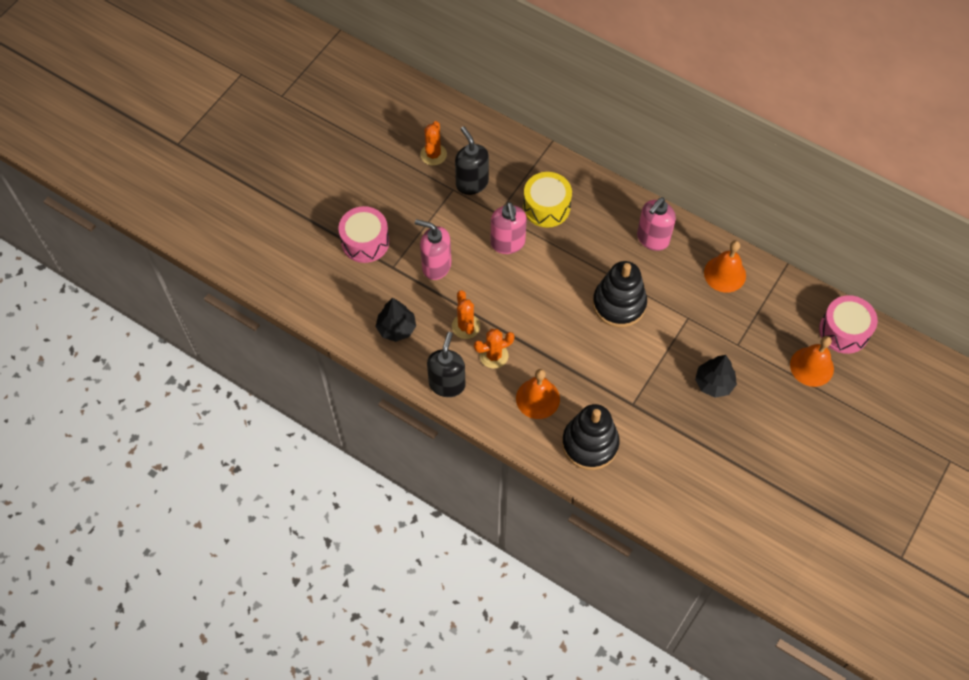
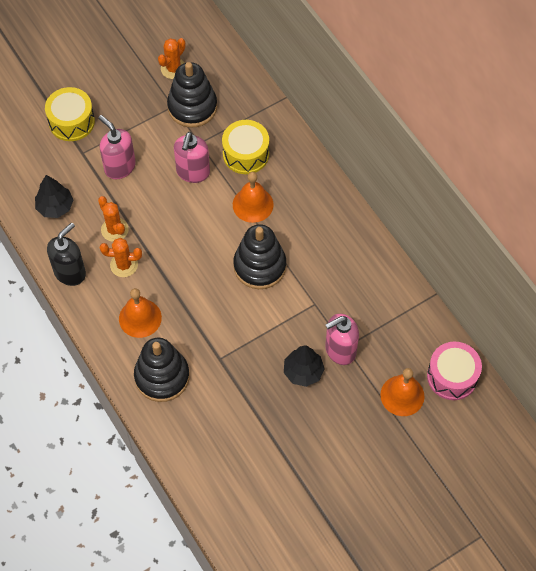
camera: 25 degrees right, 0 degrees up
pink drum [338,206,389,263] -> yellow drum [45,87,95,141]
orange cactus [452,290,480,339] -> orange cactus turned 45 degrees counterclockwise [98,196,129,242]
black soap dispenser [455,126,489,195] -> black stacking toy [167,62,217,127]
pink soap dispenser [637,197,676,251] -> pink soap dispenser moved to [325,314,359,365]
orange bell [704,240,746,293] -> orange bell moved to [233,172,274,223]

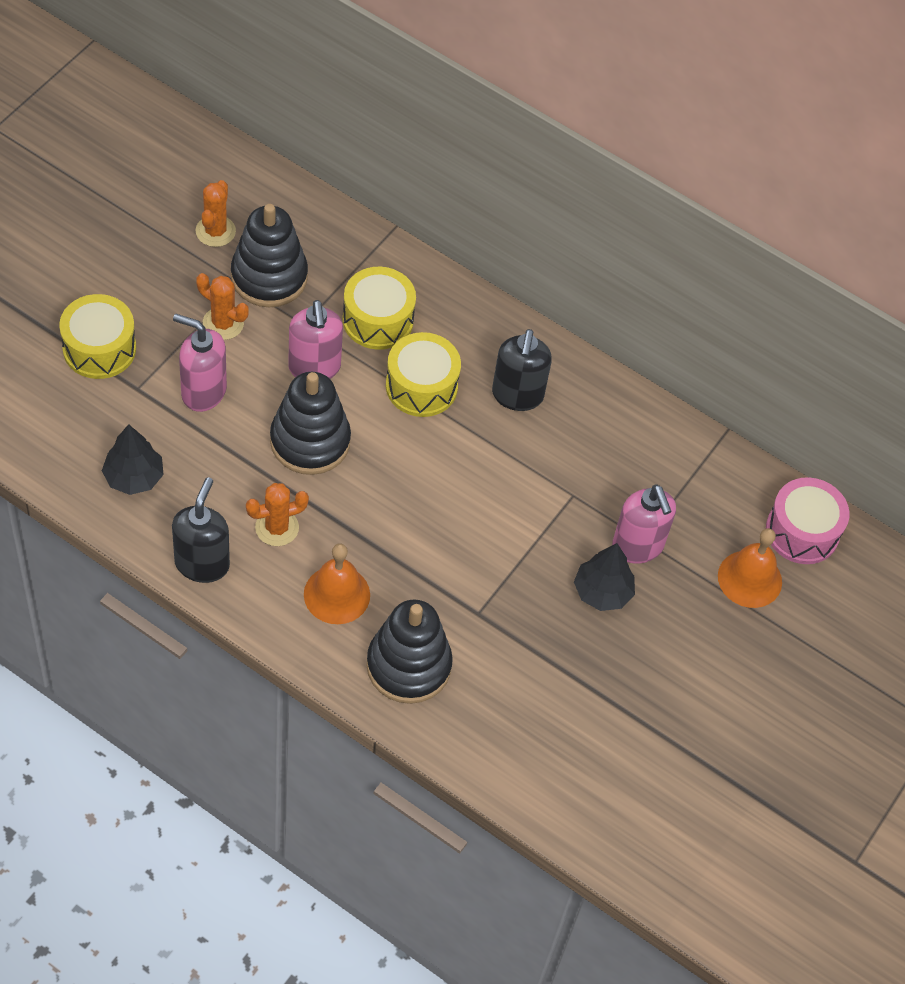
camera: 30 degrees left, 5 degrees down
orange cactus [98,196,129,242] -> orange cactus moved to [196,273,249,340]
orange bell [233,172,274,223] -> yellow drum [386,332,461,417]
black stacking toy [233,224,286,289] -> black stacking toy moved to [270,372,351,475]
pink soap dispenser [325,314,359,365] -> pink soap dispenser turned 60 degrees counterclockwise [612,484,676,564]
none -> black soap dispenser [492,329,552,411]

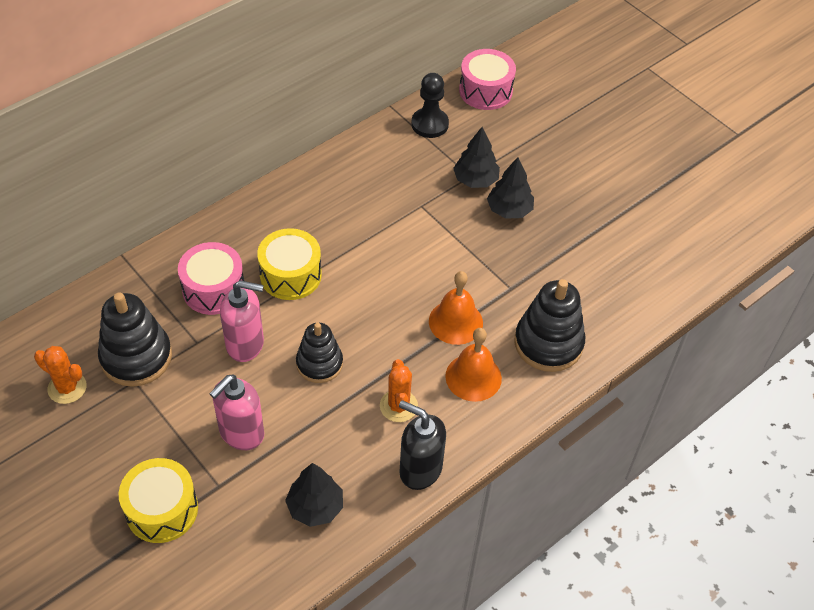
camera: 70 degrees left, 5 degrees down
orange cactus [196,273,249,340] -> none
black stacking toy [270,372,351,475] -> black stacking toy [296,322,343,383], size x0.66
yellow drum [343,267,416,350] -> pink drum [178,242,244,315]
black soap dispenser [492,329,552,411] -> none
pink soap dispenser [612,484,676,564] -> black tree [453,127,500,188]
orange bell [718,528,782,608] -> orange bell moved to [429,271,483,345]
none -> black pawn [411,73,449,138]

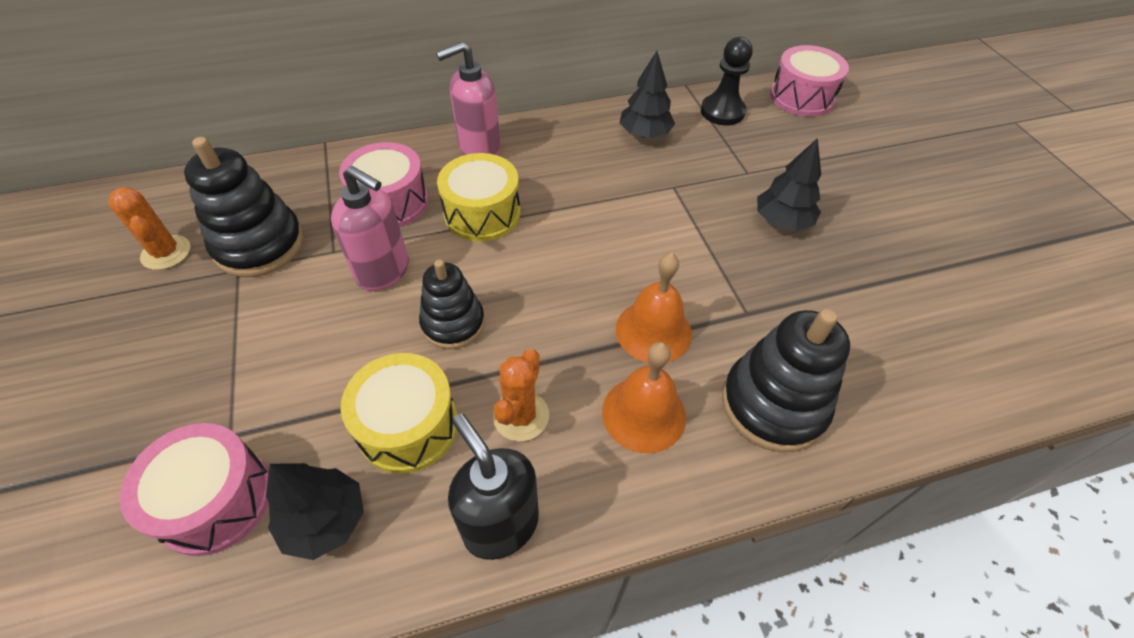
camera: 25 degrees right, 0 degrees up
yellow drum [119,458,198,543] -> yellow drum moved to [341,353,458,474]
pink soap dispenser [209,375,264,450] -> pink soap dispenser moved to [436,42,501,156]
black tree [453,127,500,188] -> black tree moved to [620,51,675,138]
none -> pink drum [120,423,269,556]

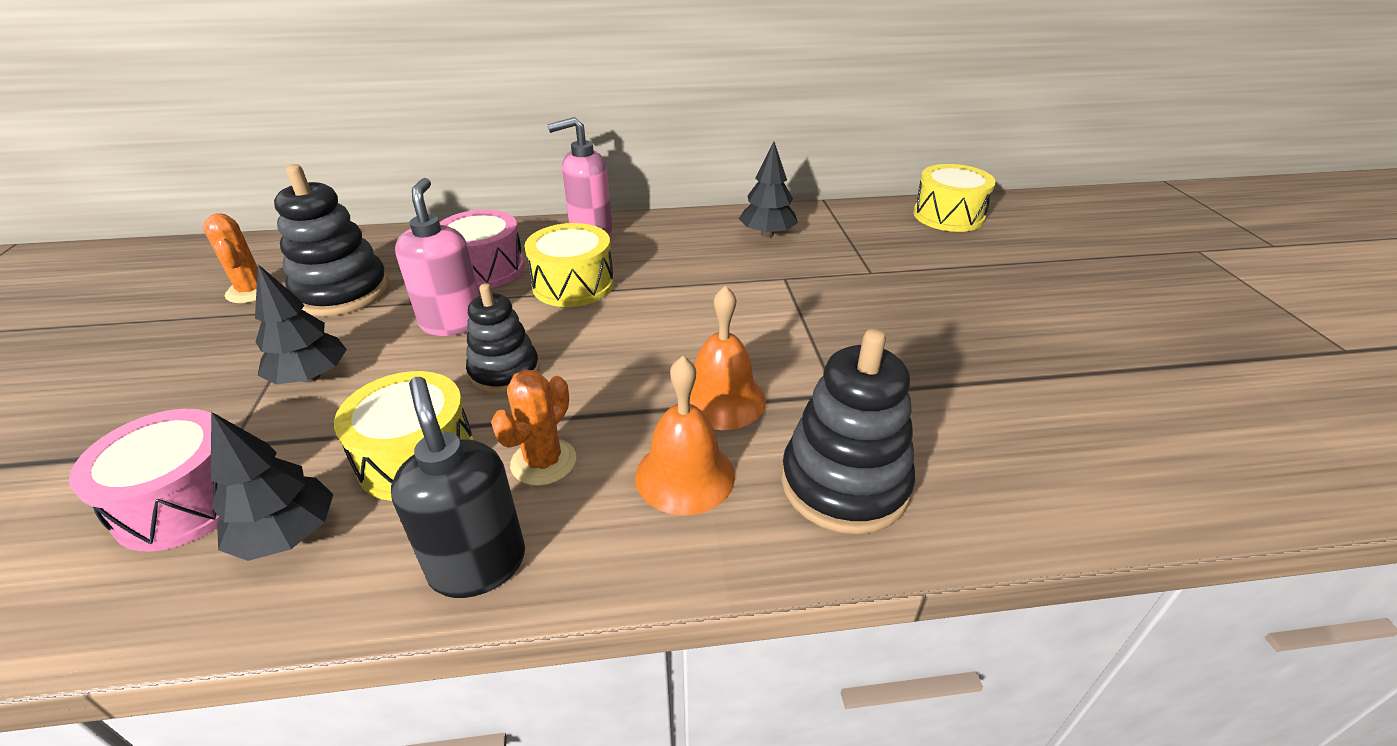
camera: 10 degrees right, 15 degrees down
pink soap dispenser [331,166,409,291] -> pink soap dispenser turned 135 degrees counterclockwise [395,178,480,336]
black pawn [701,37,753,125] -> none
black tree [757,138,821,231] -> black tree moved to [255,264,347,384]
pink drum [770,45,849,117] -> yellow drum [913,164,996,232]

